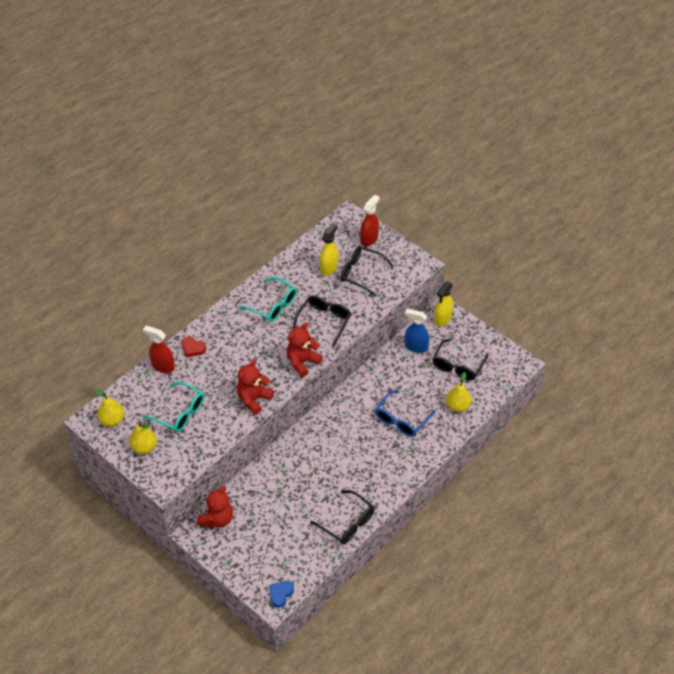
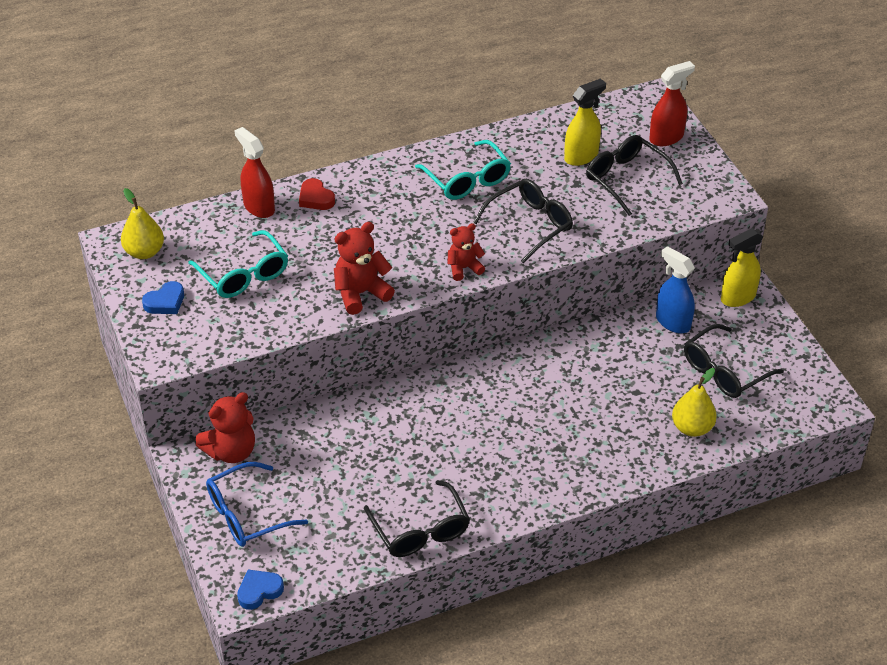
camera: 25 degrees right, 5 degrees down
yellow pear [129,422,157,454] -> blue heart [142,281,184,314]
red teddy bear [287,323,323,377] -> red teddy bear [448,223,485,281], size x0.65
blue glasses [375,390,435,437] -> blue glasses moved to [206,462,308,547]

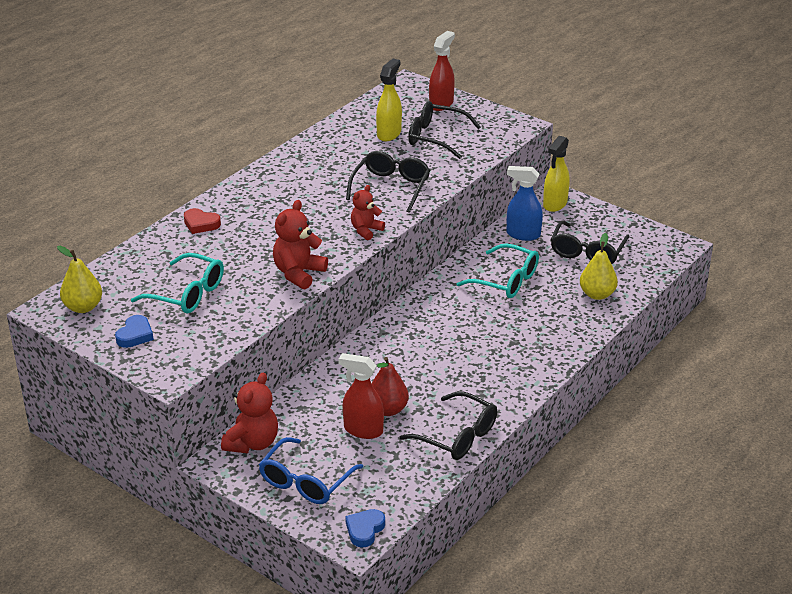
camera: 30 degrees left, 10 degrees down
red spray bottle [235,127,275,218] -> red spray bottle moved to [338,353,384,439]
turquoise glasses [415,140,511,200] -> turquoise glasses moved to [457,243,539,298]
none -> red pear [371,357,409,416]

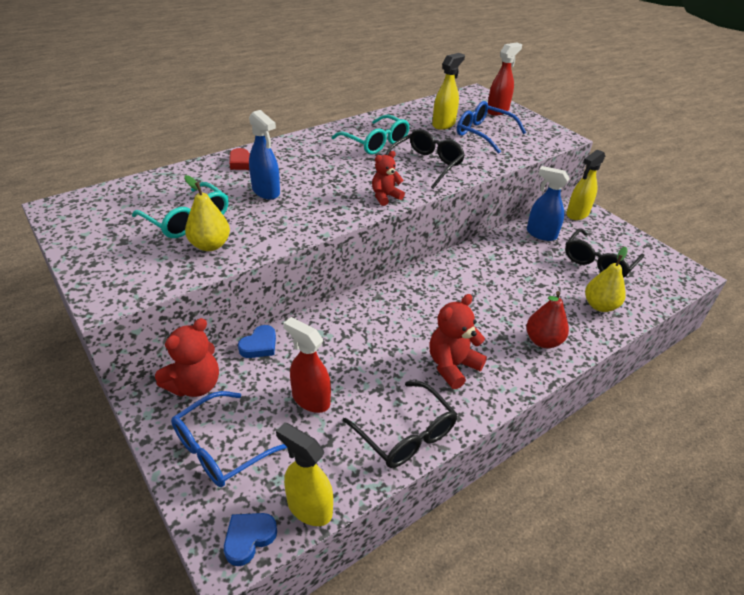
camera: 15 degrees right, 5 degrees up
yellow pear [57,246,102,313] -> yellow pear moved to [184,175,230,251]
blue heart [115,315,154,348] -> blue heart moved to [238,325,276,358]
red teddy bear [273,200,328,289] -> red teddy bear moved to [430,294,487,389]
red pear [371,357,409,416] -> red pear moved to [526,291,569,348]
black glasses [408,101,481,159] -> blue glasses [457,101,526,154]
turquoise glasses [457,243,539,298] -> turquoise glasses moved to [332,115,410,154]
none -> blue spray bottle [249,110,280,200]
none -> yellow spray bottle [276,422,333,526]

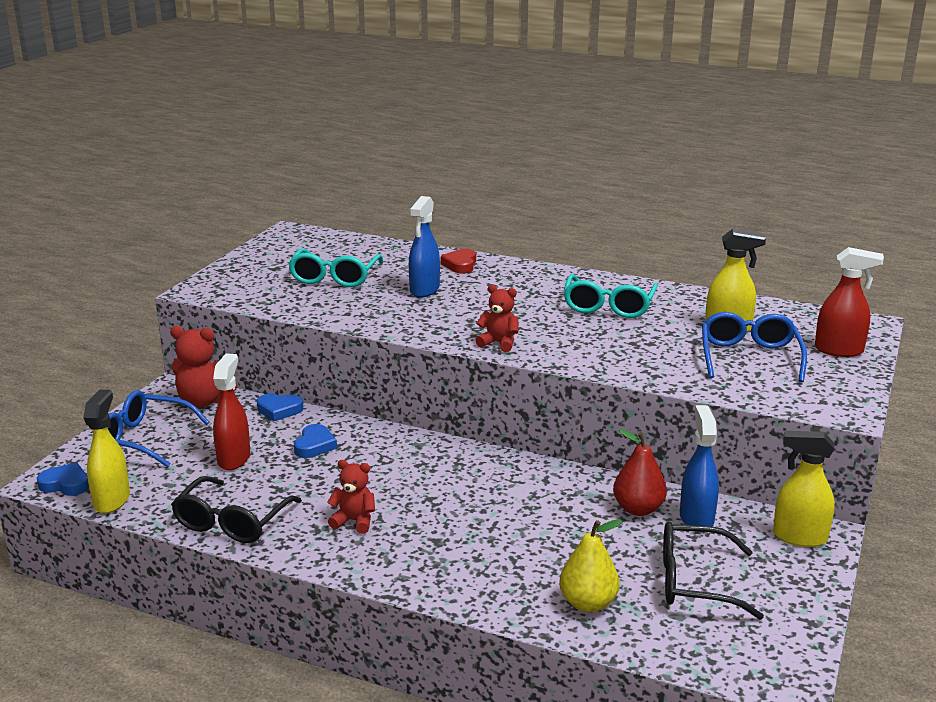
camera: 60 degrees right, 15 degrees down
yellow pear [184,175,230,251] -> none
black glasses [385,129,465,189] -> none
red teddy bear [430,294,487,389] -> red teddy bear [327,460,375,534], size x0.65
red pear [526,291,569,348] -> red pear moved to [613,429,667,516]
none -> blue heart [294,424,337,458]

